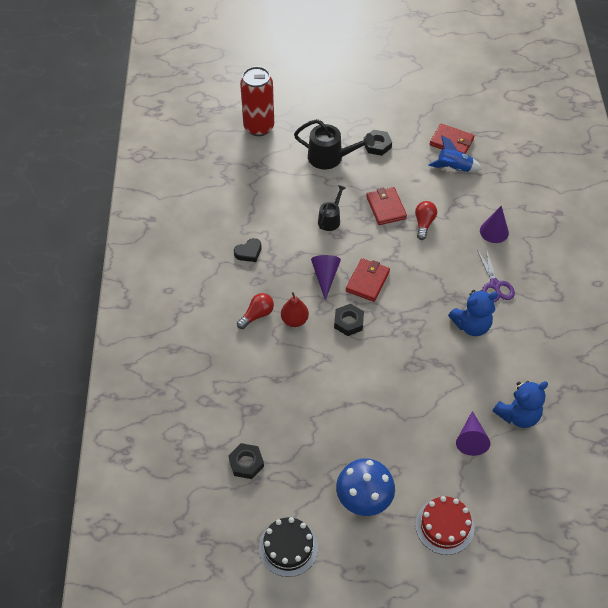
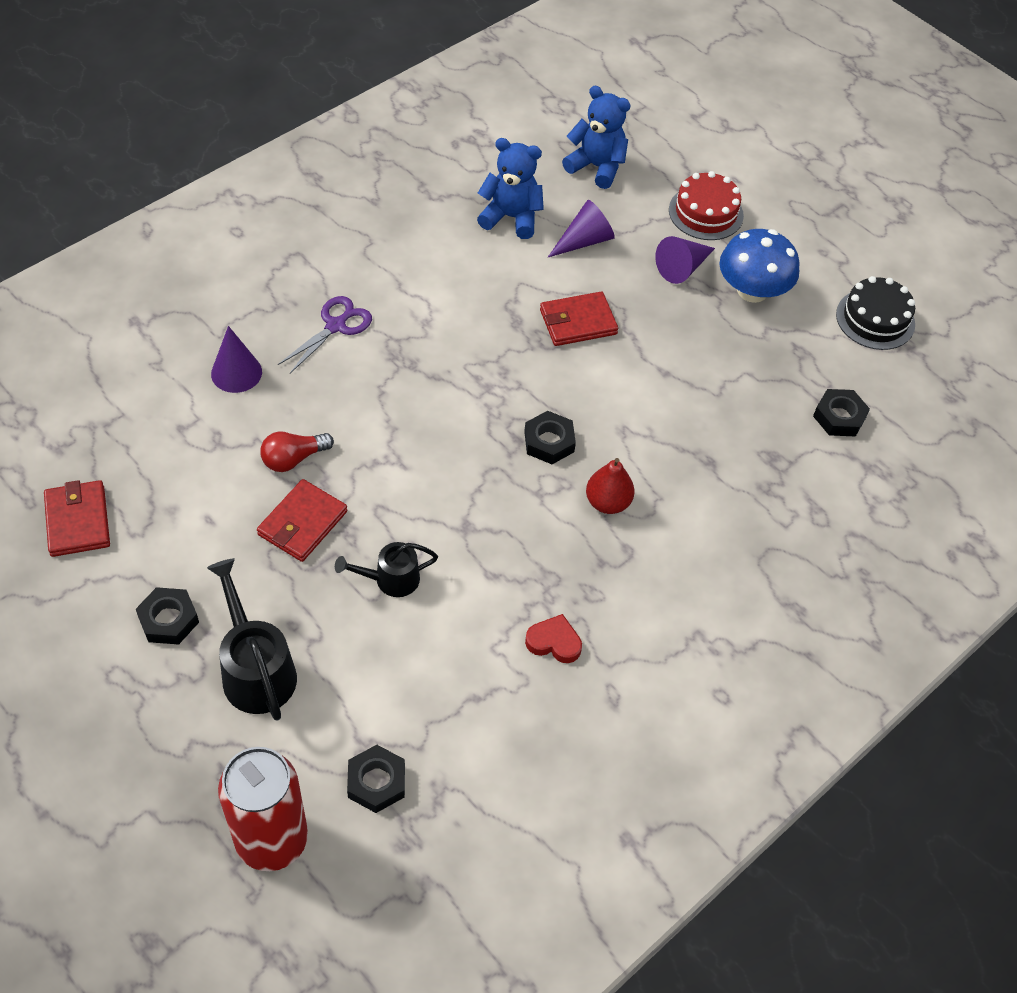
camera: 135 degrees left, 0 degrees up
black heart [234,238,262,262] -> red heart [525,614,582,663]
red light bulb [237,293,274,329] -> none
purple cone [311,255,341,300] -> purple cone moved to [655,236,715,284]
red wallet [346,258,390,302] -> red wallet moved to [540,292,618,346]
blue rocket [428,135,482,172] -> none
blue teddy bear [448,290,498,336] -> blue teddy bear moved to [562,86,631,189]
none -> black nut [347,745,405,813]

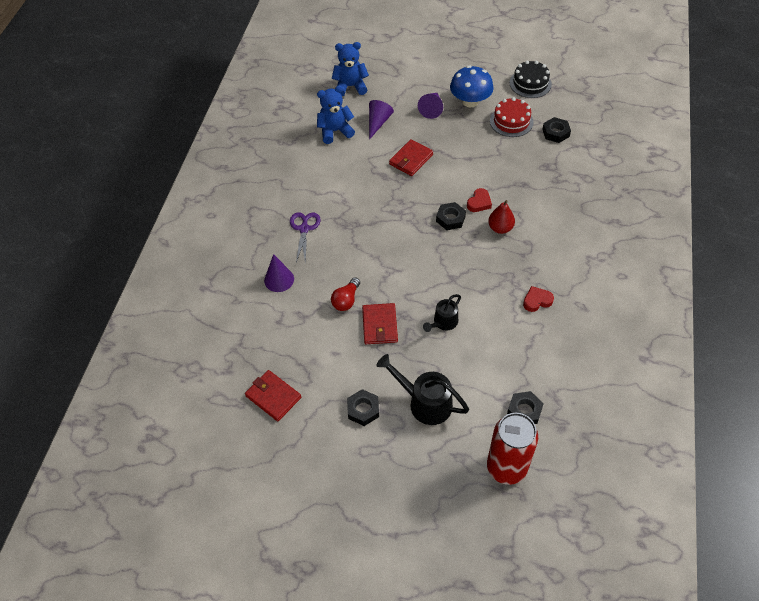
camera: 30 degrees left, 0 degrees up
red cake [669,171,744,240] -> red cake moved to [490,97,534,137]
none -> red heart [467,188,492,212]

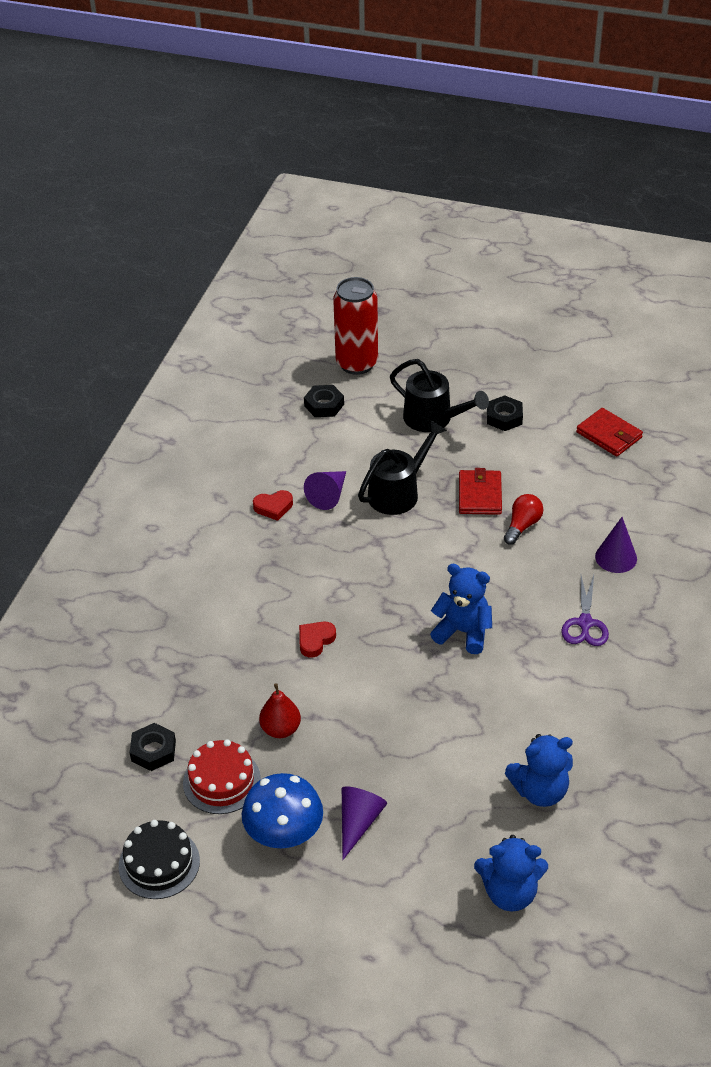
camera: 175 degrees left, 10 degrees down
purple cone [369,100,394,140] -> purple cone moved to [304,471,346,510]
red wallet [389,139,433,176] -> none
black watering can [423,294,461,332] -> black watering can [358,420,447,515], size x1.61
black nut [436,202,466,230] -> none
red pear [488,200,515,234] -> red pear moved to [259,683,301,738]
none -> blue teddy bear [430,564,492,654]

